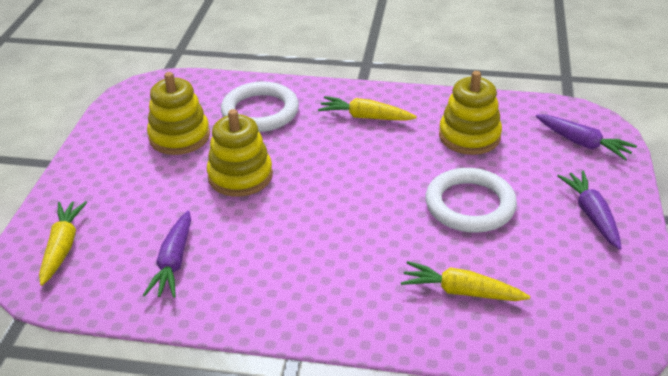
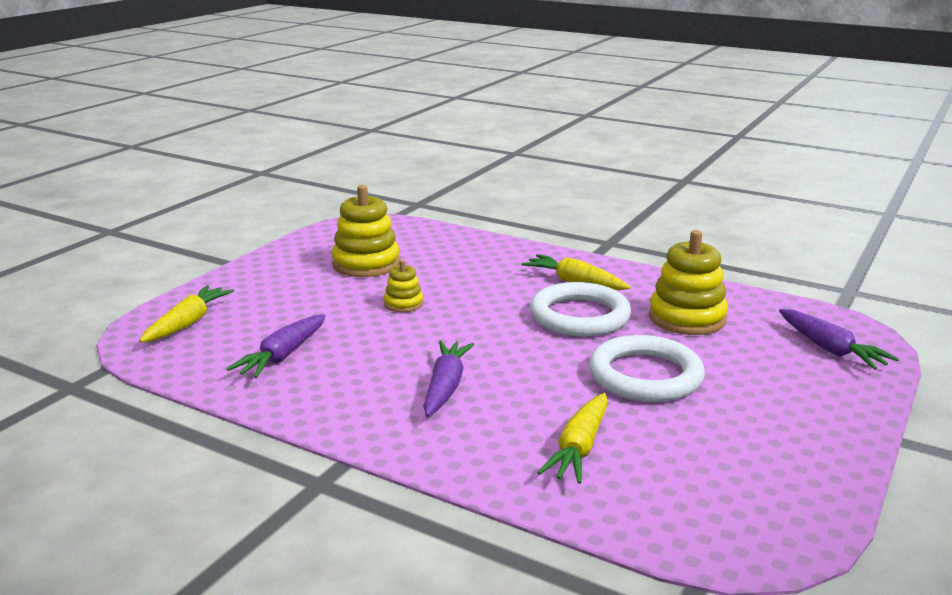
camera: 20 degrees right, 15 degrees down
yellow stacking toy [207,109,273,197] -> yellow stacking toy [384,260,423,312], size x0.53
white ring [221,81,299,132] -> white ring moved to [530,282,632,337]
yellow carrot [401,261,530,301] -> yellow carrot turned 105 degrees counterclockwise [537,393,608,484]
purple carrot [557,171,622,249] -> purple carrot moved to [423,340,475,417]

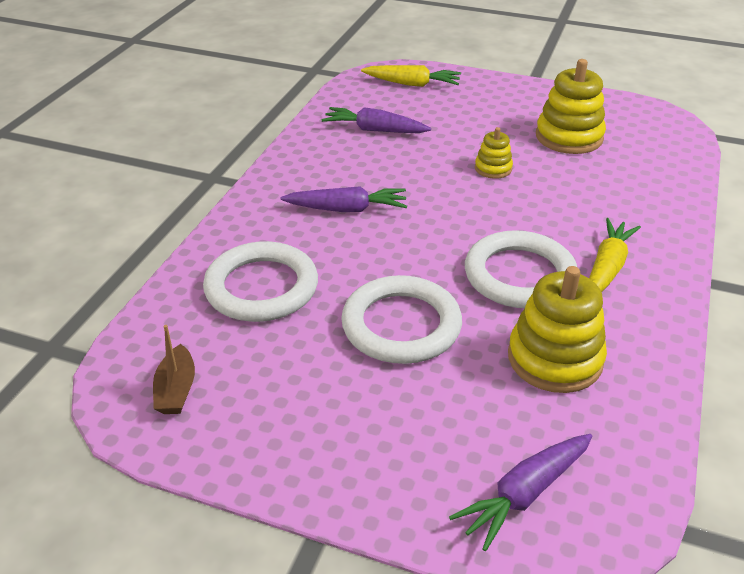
camera: 80 degrees right, 15 degrees up
yellow carrot [537,393,608,484] -> white ring [203,241,318,322]
none -> brown boat [153,325,195,414]

